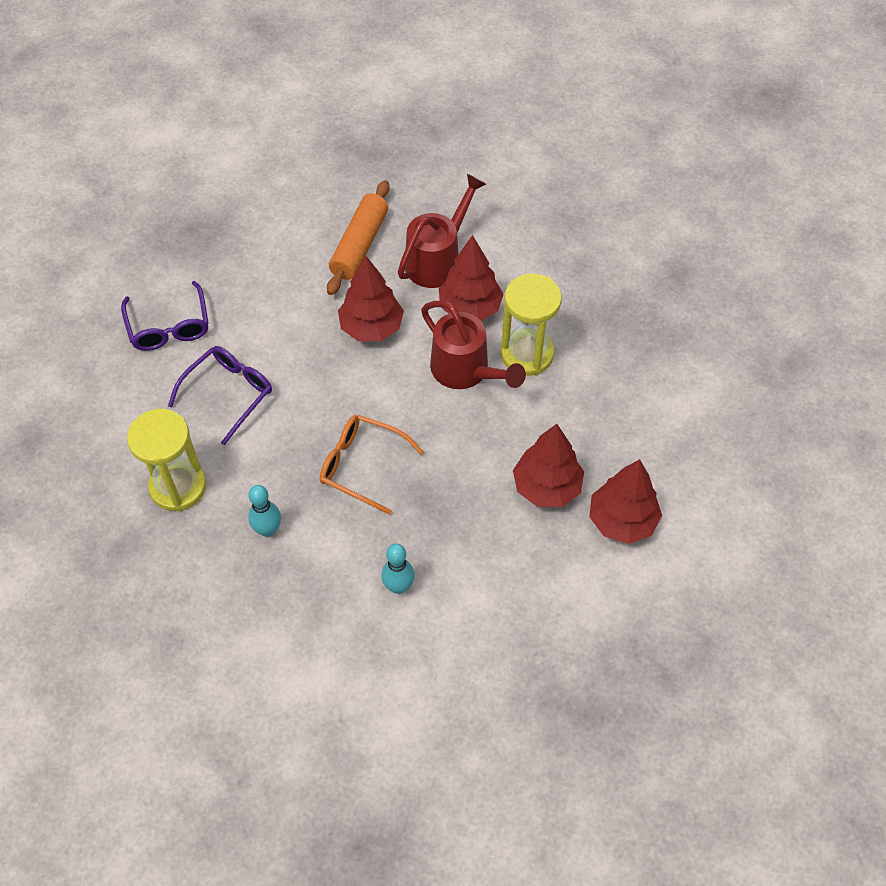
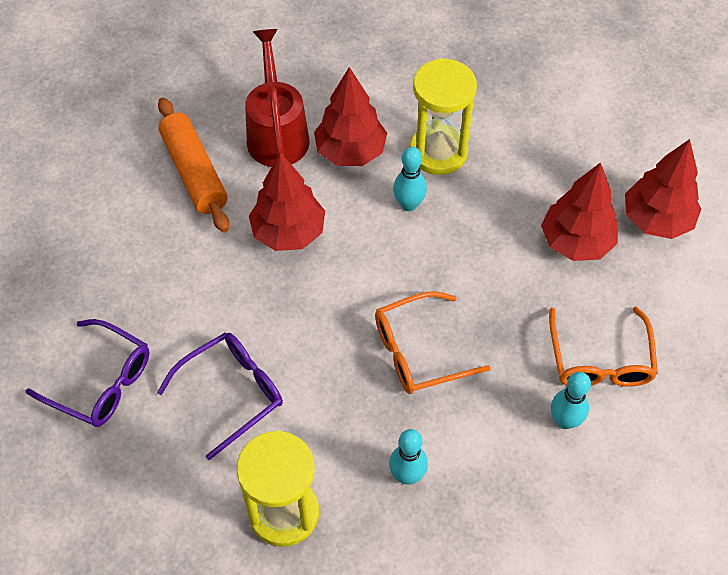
camera: 45 degrees left, 0 degrees up
purple glasses [168,346,272,445] -> purple glasses turned 60 degrees clockwise [157,332,283,460]
red watering can [421,301,526,389] -> turquoise bowling pin [393,147,427,211]
none -> orange glasses [549,306,658,387]

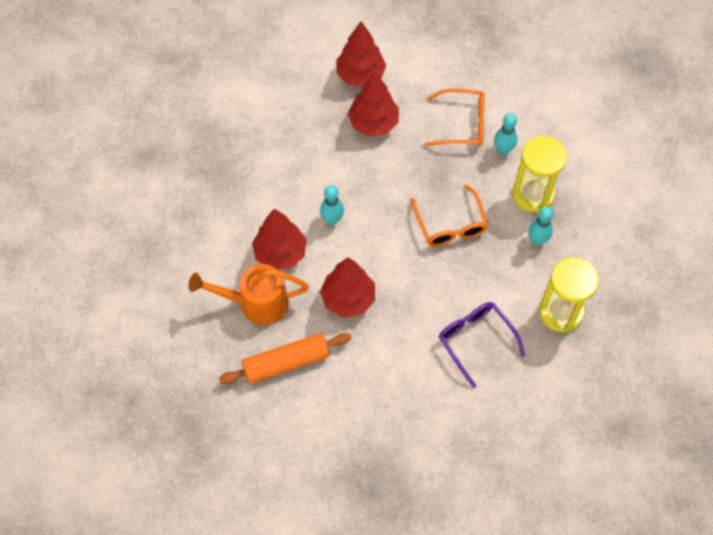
camera: 85 degrees left, 5 degrees up
purple glasses [26,319,150,427] -> none
red watering can [245,29,309,167] -> orange watering can [188,264,309,325]
yellow hourglass [410,58,477,175] -> yellow hourglass moved to [512,136,567,213]

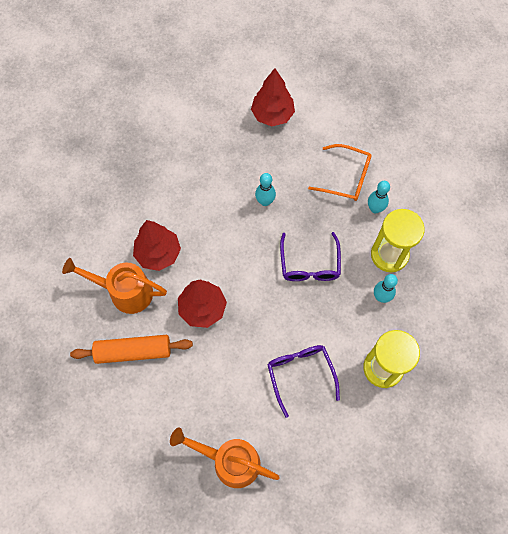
camera: 15 degrees right, 5 degrees up
turquoise bowling pin [320,185,344,225] -> turquoise bowling pin moved to [255,173,276,206]
red tree [348,72,399,136] -> none
orange glasses [411,184,488,247] -> purple glasses [280,232,341,281]
none -> orange watering can [170,428,280,488]

